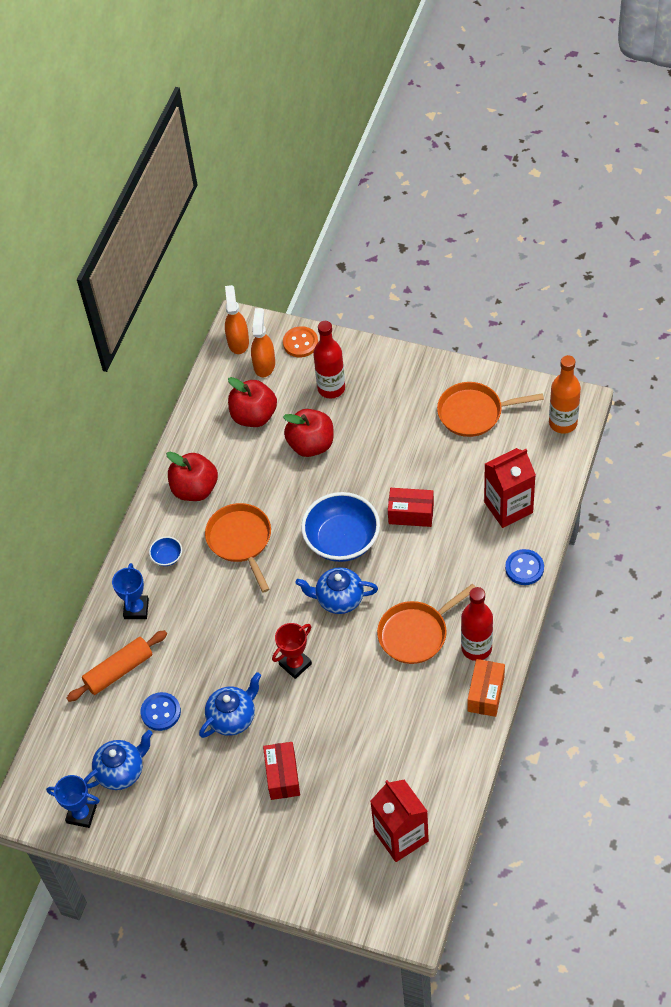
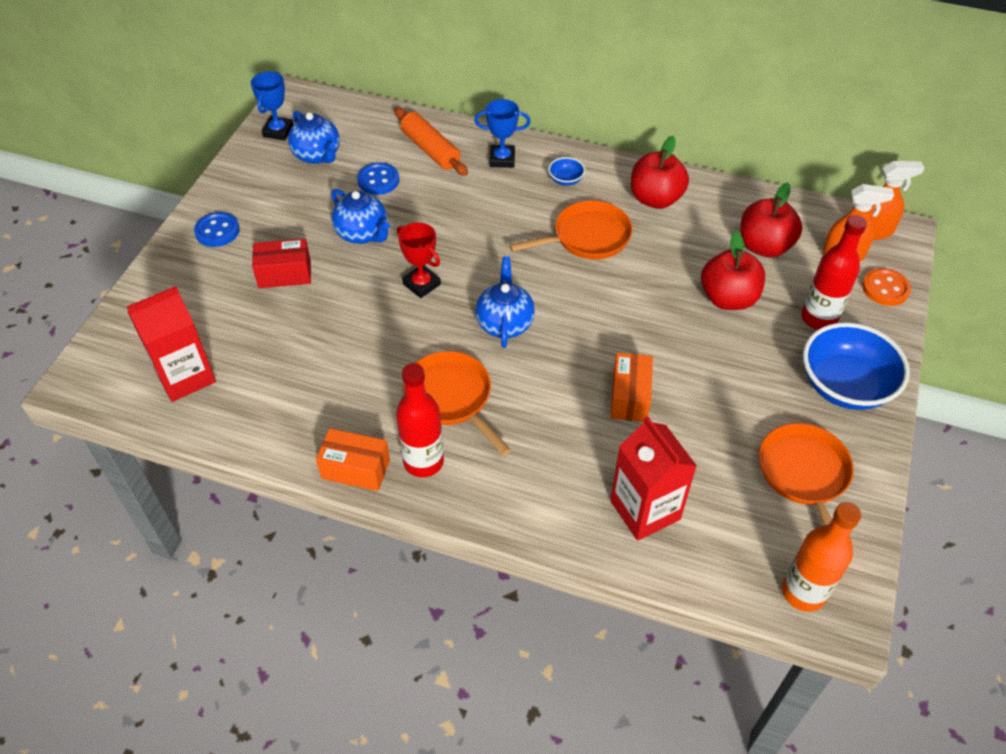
camera: 85 degrees right, 5 degrees down
blue bowl [301,492,380,562] -> blue bowl moved to [803,322,910,410]
red box [388,488,434,527] -> orange box [610,353,653,422]
blue button [505,549,544,585] -> blue button moved to [194,212,240,247]

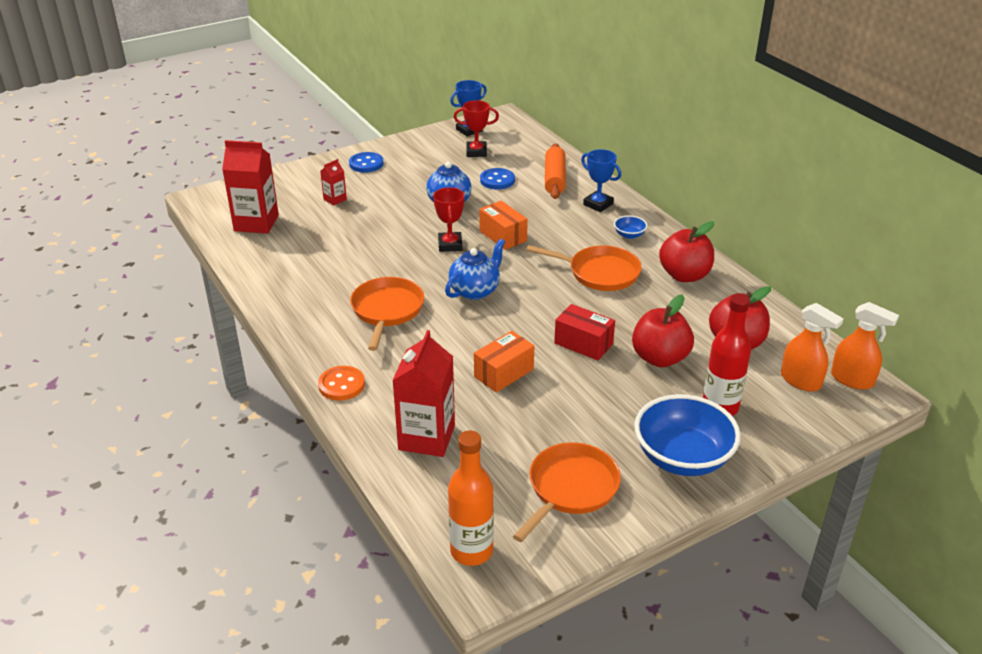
camera: 40 degrees right, 15 degrees down
red box [252,239,311,288] -> red box moved to [554,304,615,360]
blue teapot [288,111,340,164] -> red trophy [454,100,499,157]
orange box [316,428,390,491] -> orange box moved to [479,201,528,250]
red bottle [396,363,444,477] -> none
orange button [862,268,911,306] -> orange button moved to [318,366,365,401]
none -> red carton [320,159,347,205]

